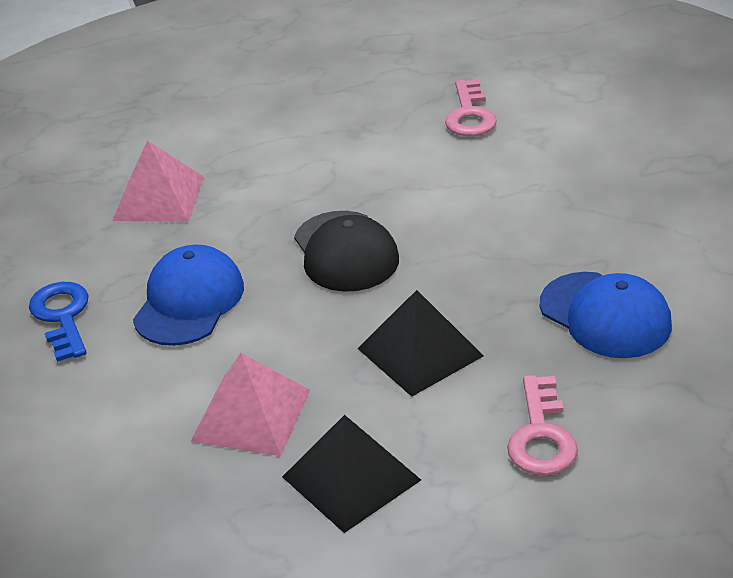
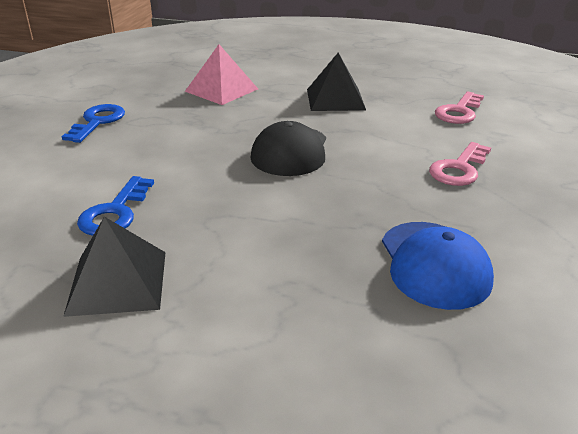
camera: 30 degrees right, 5 degrees down
blue cap [133,245,244,346] -> none
pink pyramid [191,353,310,456] -> blue key [77,176,154,236]
black pyramid [357,290,483,397] -> black pyramid moved to [307,53,366,111]
pink key [507,375,578,476] -> pink key moved to [429,142,491,186]

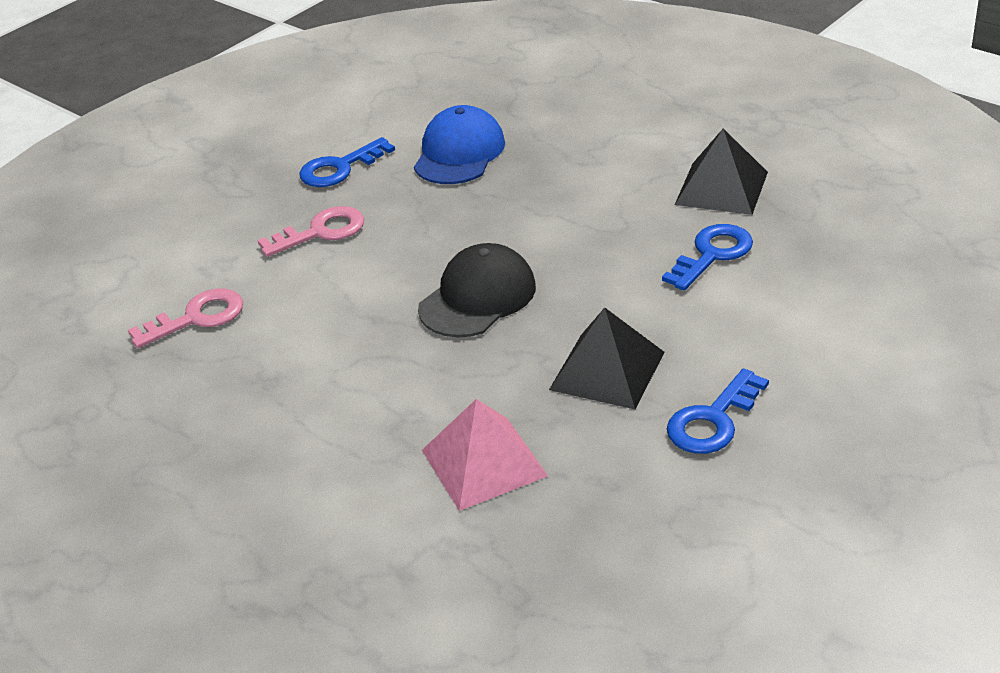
camera: 150 degrees left, 5 degrees up
black pyramid [307,53,366,111] -> black pyramid moved to [549,308,665,409]
none -> blue key [299,137,395,187]

